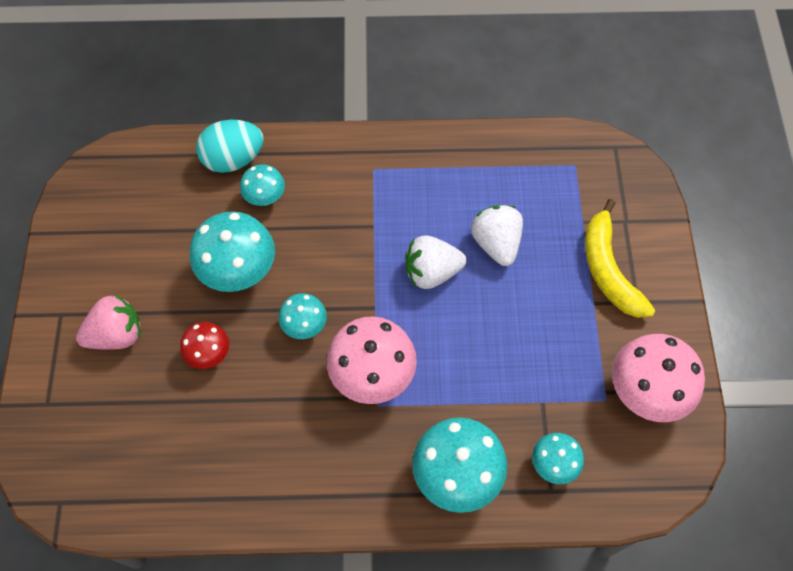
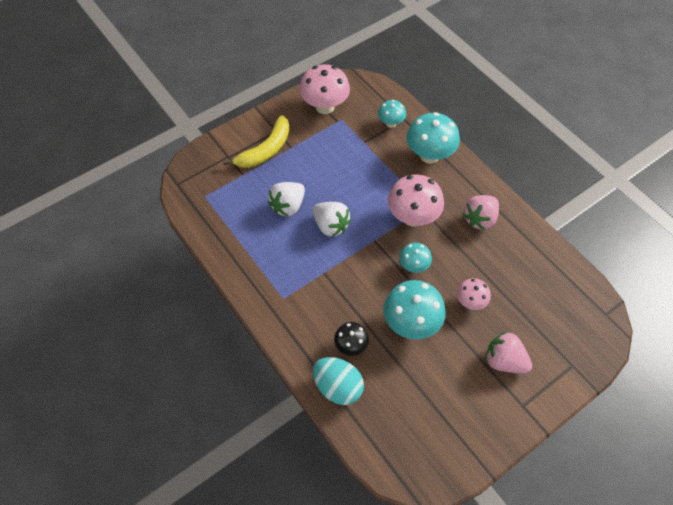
camera: 125 degrees left, 5 degrees down
red mushroom [180,322,229,369] -> pink mushroom [457,278,491,310]
turquoise mushroom [240,164,285,206] -> black mushroom [334,322,369,356]
none -> pink strawberry [462,195,499,230]

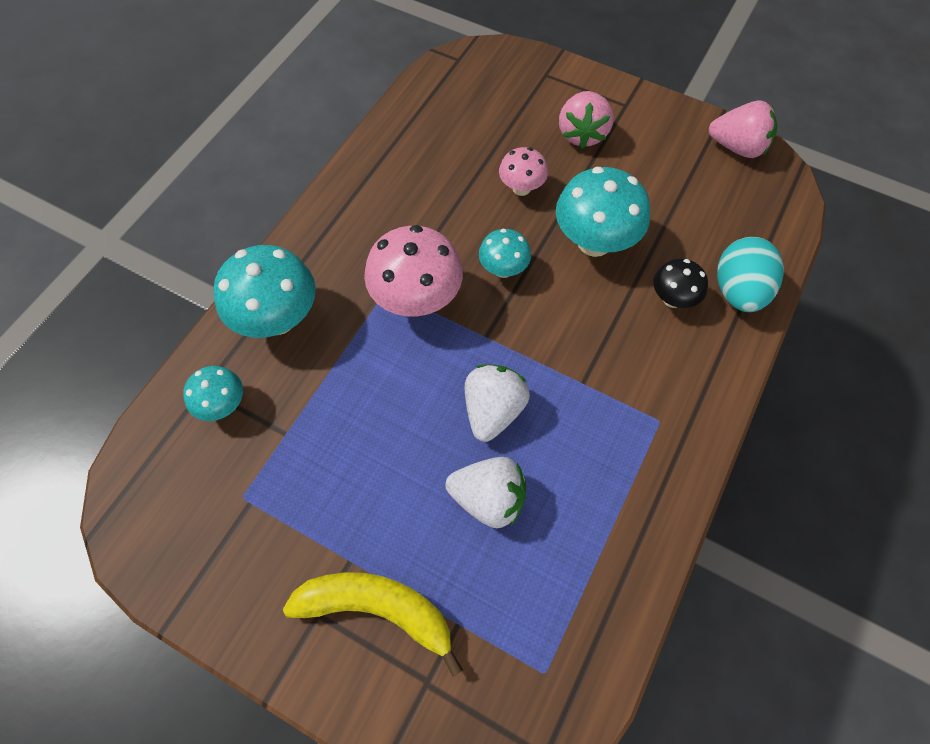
camera: 115 degrees left, 5 degrees up
pink mushroom [299,64,350,114] -> none
pink strawberry [462,195,499,230] -> pink strawberry moved to [709,101,777,158]

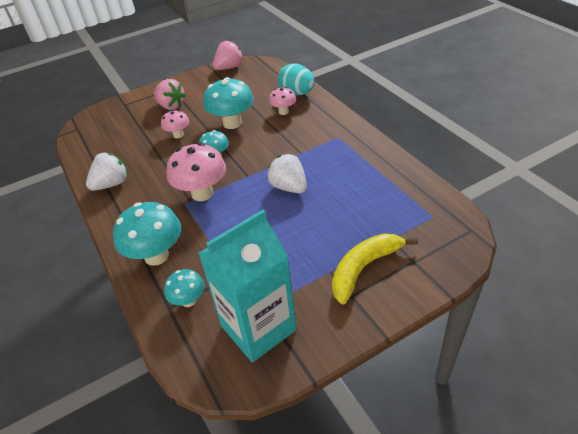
camera: 55 degrees left, 20 degrees down
white strawberry [446,457,526,528] -> white strawberry moved to [86,153,128,191]
black mushroom [654,259,708,308] -> pink mushroom [269,87,296,115]
none -> turquoise carton [198,209,296,362]

